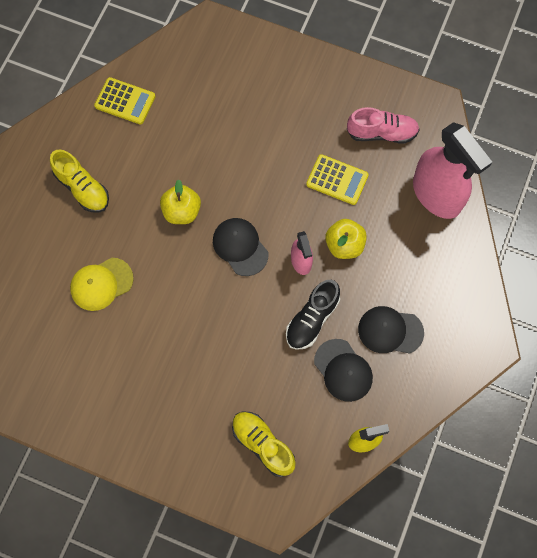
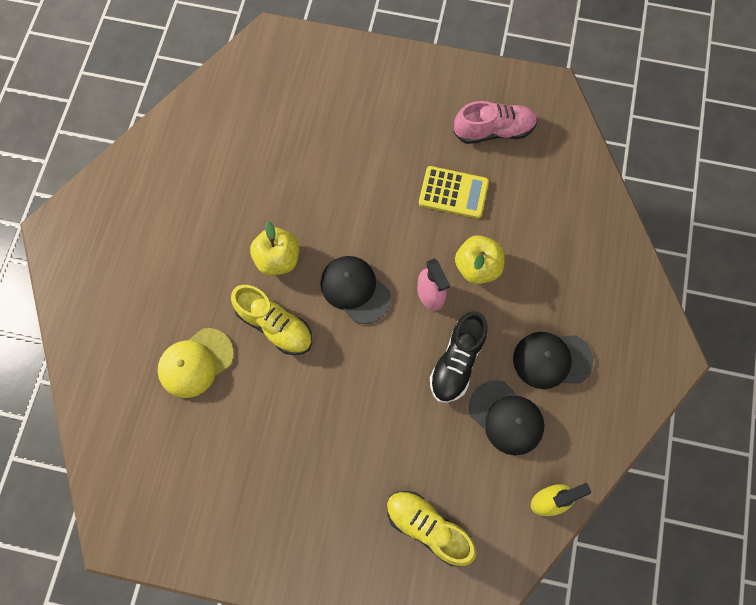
camera: 10 degrees left, 0 degrees up
yellow shoe [50,149,109,213] -> yellow shoe moved to [231,285,312,355]
yellow calculator [94,77,156,125] -> none
pink spray bottle [413,122,492,219] -> none

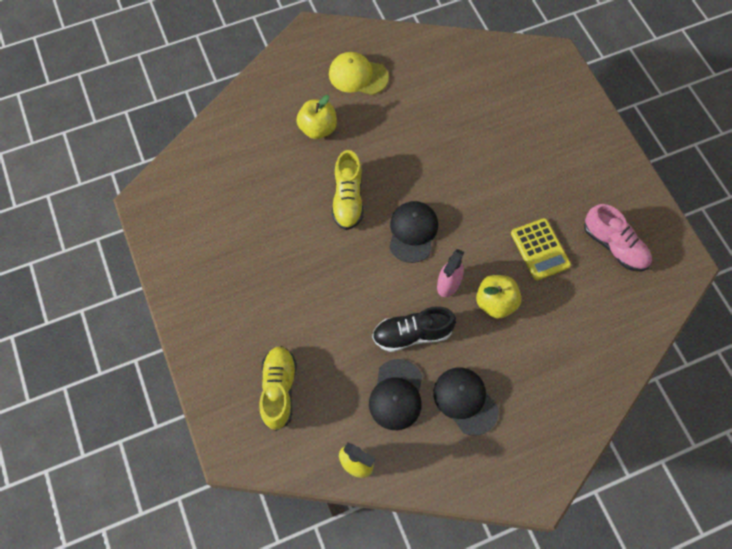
camera: 55 degrees right, 5 degrees down
yellow cap [158,328,234,398] -> yellow cap moved to [329,52,389,95]
yellow apple [250,221,300,276] -> yellow apple moved to [297,95,337,139]

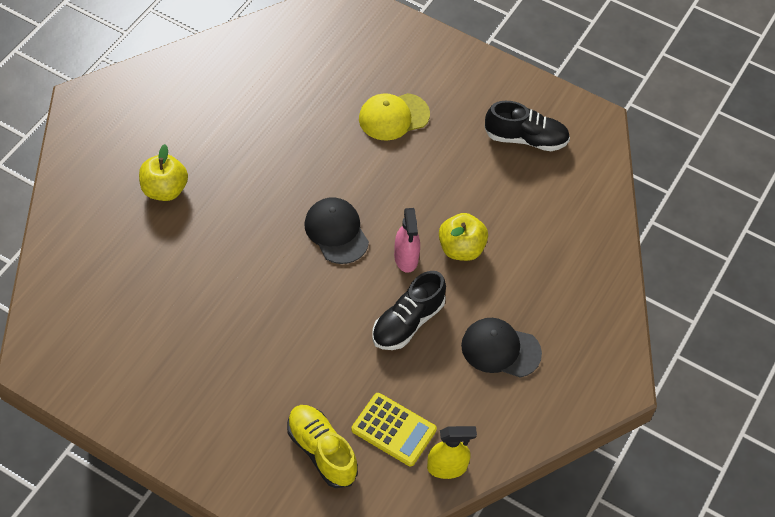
camera: 40 degrees left, 10 degrees down
yellow cap [329,52,389,95] -> yellow cap moved to [359,93,430,141]
yellow shoe [332,150,364,230] -> none
black cap [369,359,422,430] -> none
yellow calculator [511,218,571,280] -> yellow calculator moved to [351,393,437,466]
pink shoe [584,204,652,271] -> black shoe [484,101,570,151]

